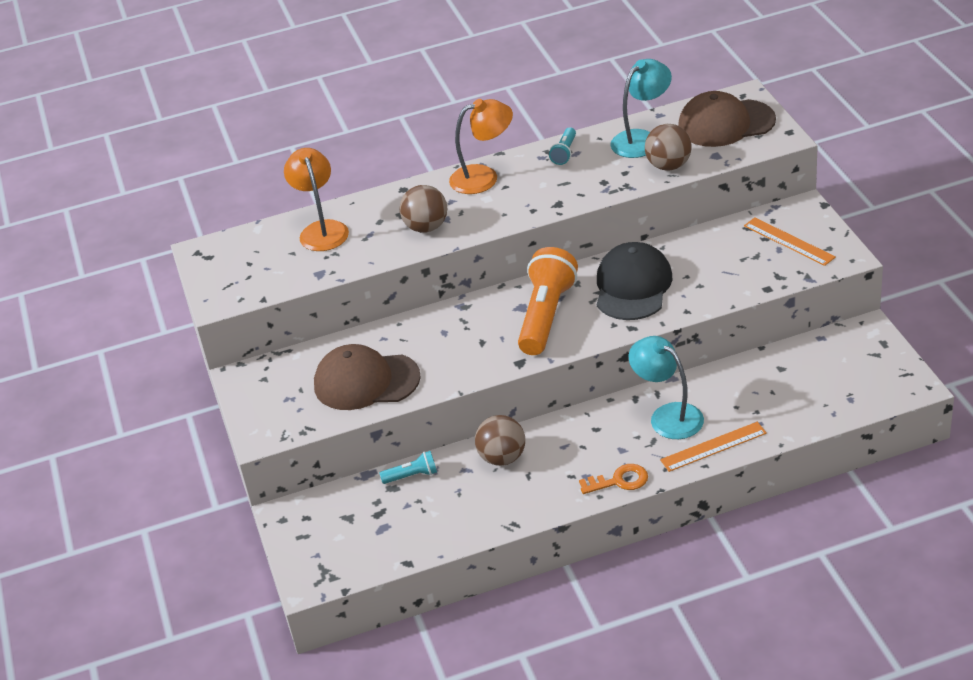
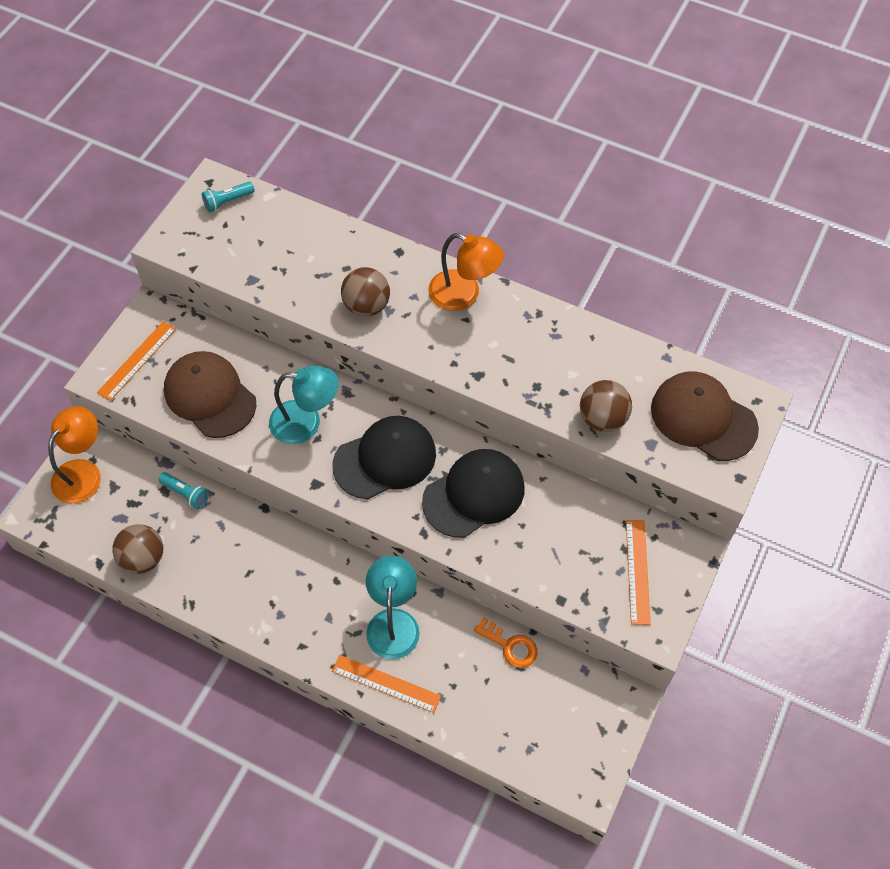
camera: 40 degrees right, 20 degrees up
orange lamp [284,148,349,251] -> orange lamp moved to [48,406,101,504]
brown ball [475,415,525,466] -> brown ball moved to [112,524,163,574]
orange flashlight [518,247,578,355] -> black cap [333,416,436,499]
turquoise flashlight [549,127,576,165] -> turquoise flashlight moved to [202,182,255,212]
orange key [579,464,648,494] -> orange key moved to [474,617,538,668]
turquoise lamp [610,59,672,158] -> turquoise lamp moved to [269,365,339,444]
none -> orange ruler [97,321,176,401]

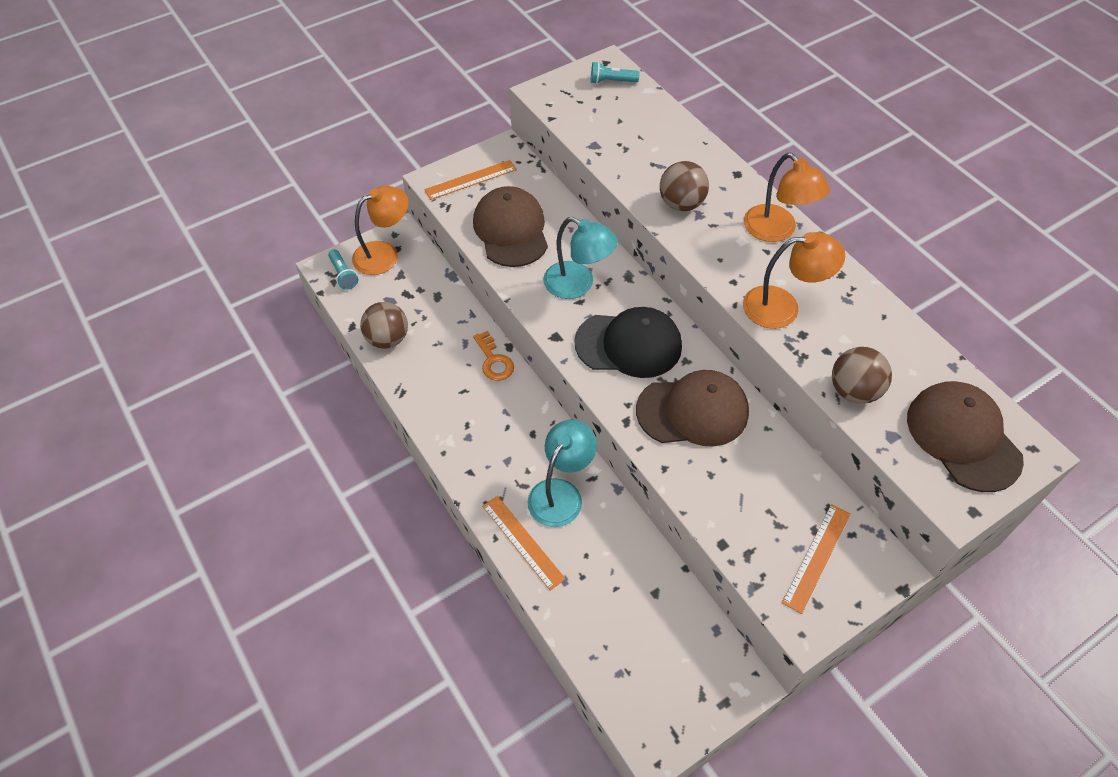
camera: 30 degrees right, 5 degrees down
turquoise flashlight [159,472,209,509] -> turquoise flashlight moved to [328,249,358,290]
black cap [422,449,525,538] -> brown cap [636,370,749,447]
orange key [474,617,538,668] -> orange key moved to [473,331,514,381]
none -> orange lamp [743,232,845,329]

